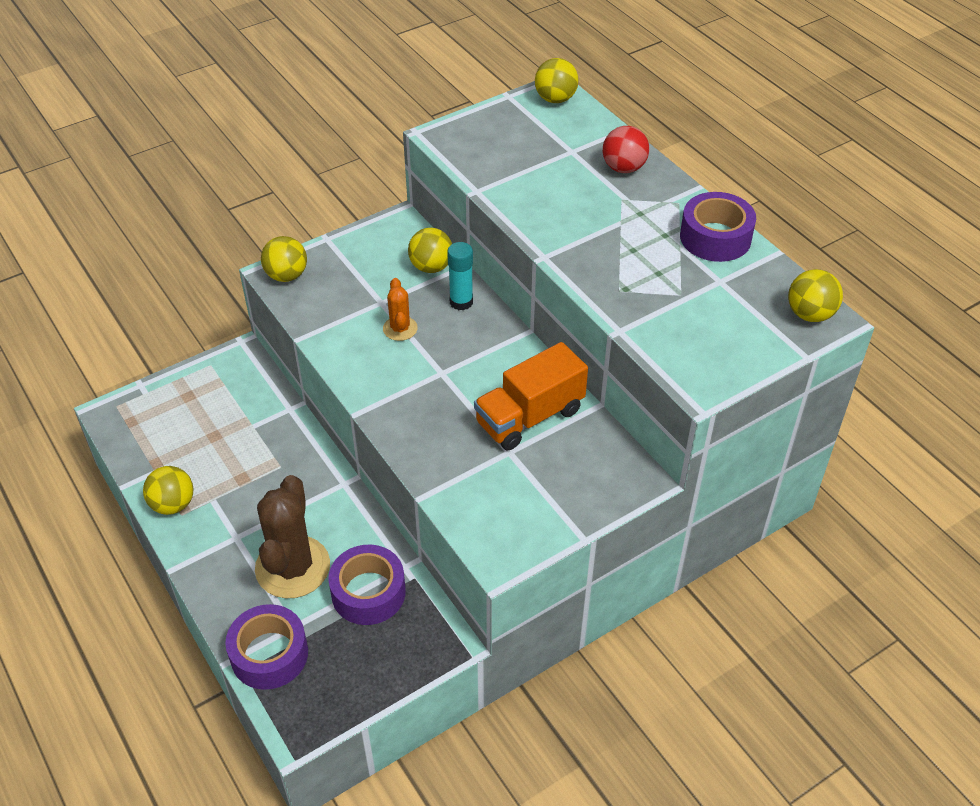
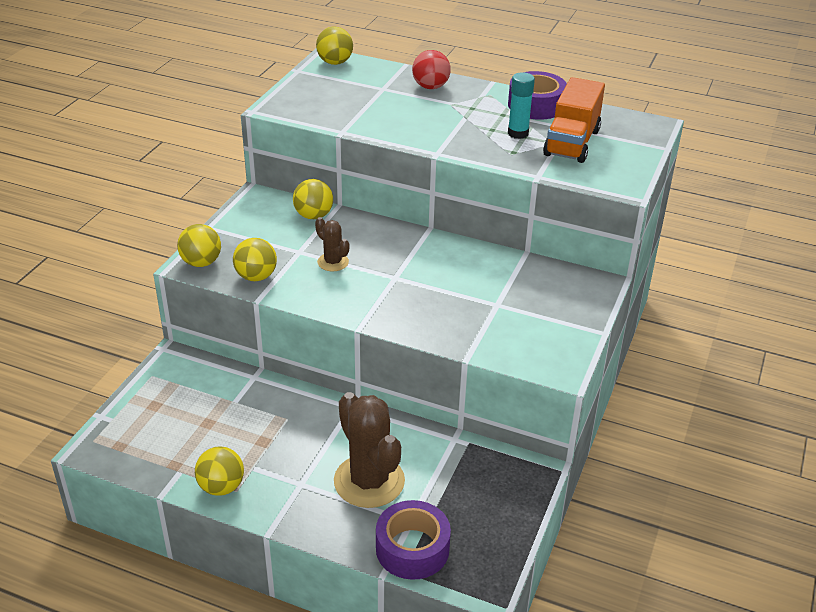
camera: 35 degrees left, 10 degrees down
purple tape [328,545,406,625] -> none
orange cactus [383,278,418,341] -> brown cactus [315,217,349,271]
turquoise glue stick [447,242,473,311] -> turquoise glue stick moved to [508,72,535,139]
orange truck [474,342,588,450] -> orange truck moved to [543,77,605,163]
yellow ball [788,269,843,322] -> yellow ball moved to [233,238,277,281]

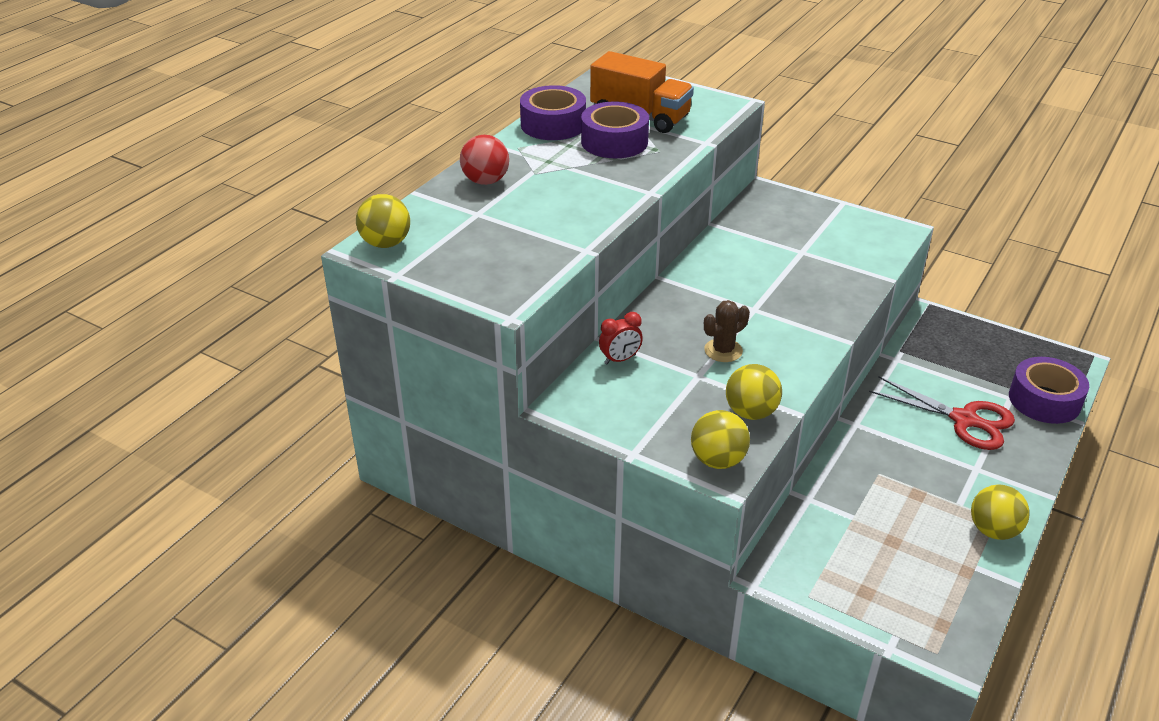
camera: 80 degrees left, 0 degrees up
yellow ball [293,179,333,219] -> red clock [599,312,643,364]
brown cactus [334,392,405,508] -> red scissors [869,376,1015,450]
turquoise glue stick [508,72,535,139] -> purple tape [581,101,649,158]

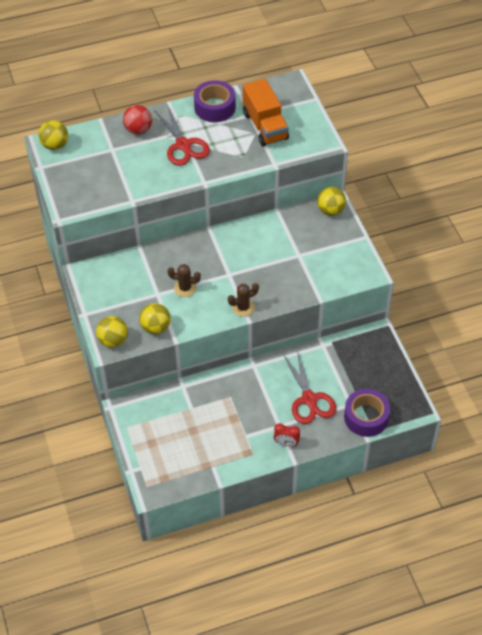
camera: 40 degrees right, 15 degrees up
purple tape [581,101,649,158] -> none
red clock [599,312,643,364] -> red clock moved to [274,423,300,447]
yellow ball [971,484,1030,540] -> yellow ball moved to [317,187,346,216]
none -> red scissors [154,104,210,166]
none -> brown cactus [228,283,259,317]

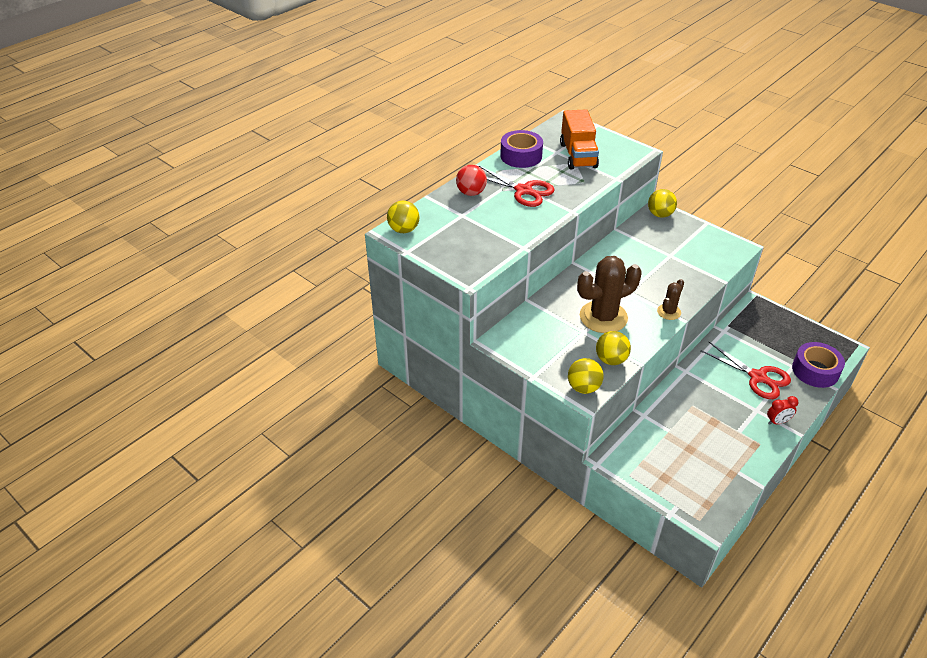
camera: 30 degrees left, 10 degrees down
brown cactus [167,264,201,297] -> brown cactus [577,256,642,333], size x2.01
orange truck [243,78,289,146] -> orange truck turned 45 degrees clockwise [560,109,599,169]

